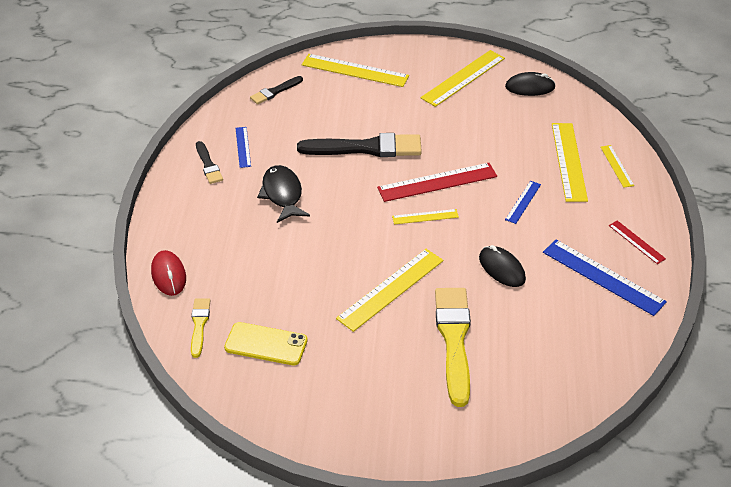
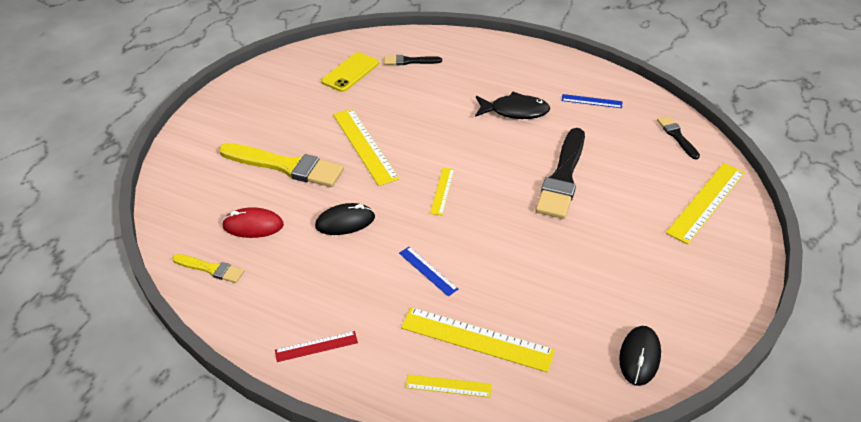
camera: 110 degrees right, 0 degrees up
red mouse [151,250,186,296] -> red mouse moved to [222,207,284,238]
yellow brush [191,298,211,358] -> yellow brush moved to [172,254,244,283]
black brush [196,141,223,184] -> black brush moved to [384,55,442,65]
red ruler [377,163,497,202] -> none
yellow ruler [420,50,505,107] -> none
blue ruler [543,240,667,316] -> none

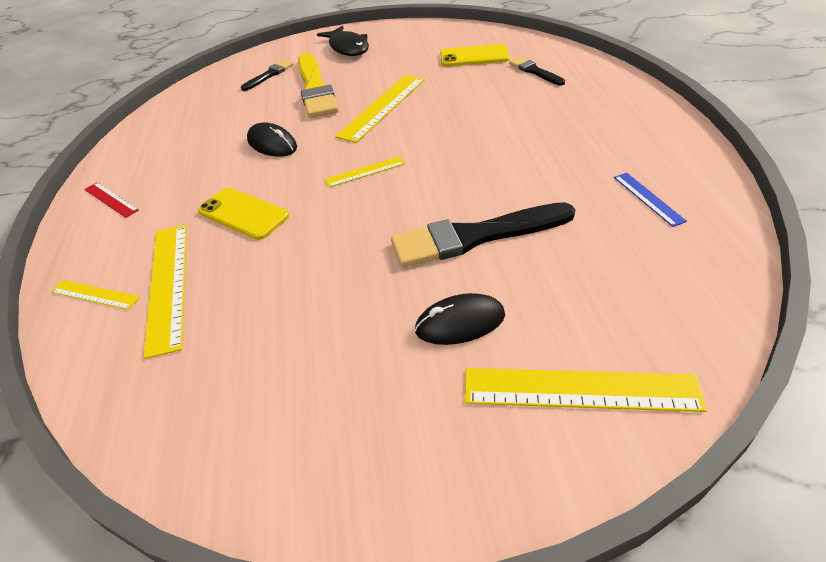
camera: 60 degrees right, 0 degrees up
yellow brush [172,254,244,283] -> none
red mouse [222,207,284,238] -> none
blue ruler [399,247,458,296] -> yellow phone [198,187,289,240]
yellow ruler [406,375,492,398] -> yellow ruler turned 45 degrees counterclockwise [51,280,140,310]
black fish [475,92,550,119] -> black fish moved to [317,26,369,56]
black mouse [619,326,661,386] -> black mouse moved to [415,293,505,345]
black brush [657,116,700,160] -> black brush moved to [241,60,294,91]

